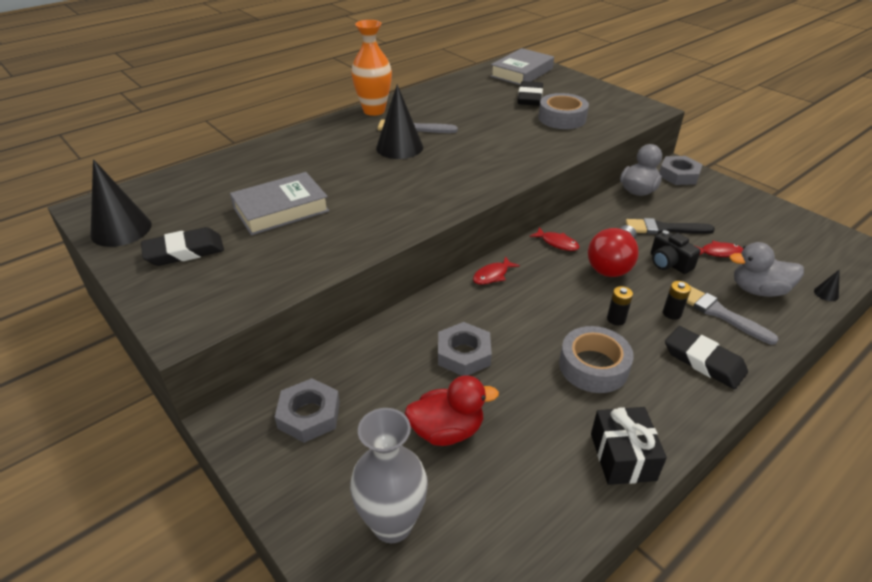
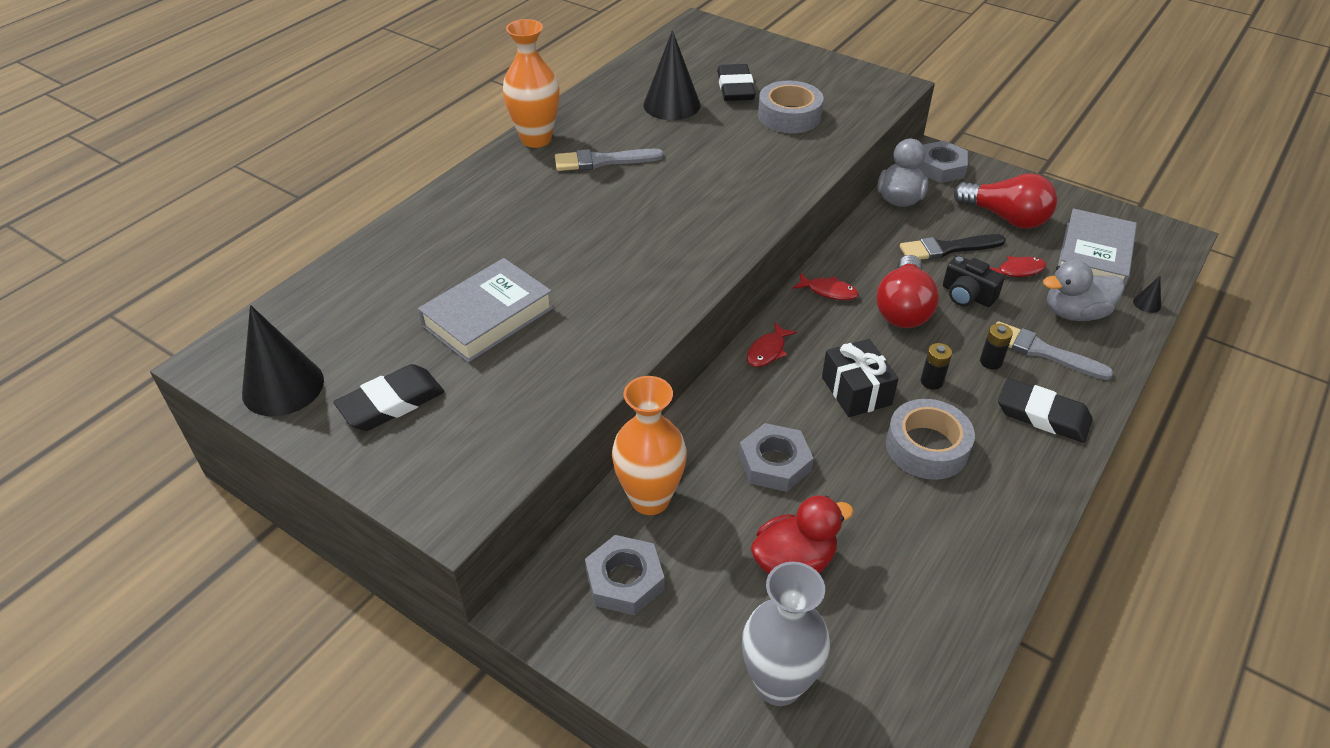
camera: 15 degrees left, 5 degrees up
black cone [376,84,423,159] -> black cone moved to [643,30,700,120]
grey book [490,48,554,85] -> grey book moved to [1058,208,1137,288]
black gift [591,407,667,485] -> black gift moved to [822,339,899,417]
none -> orange vase [612,376,687,515]
none -> red light bulb [953,173,1057,229]

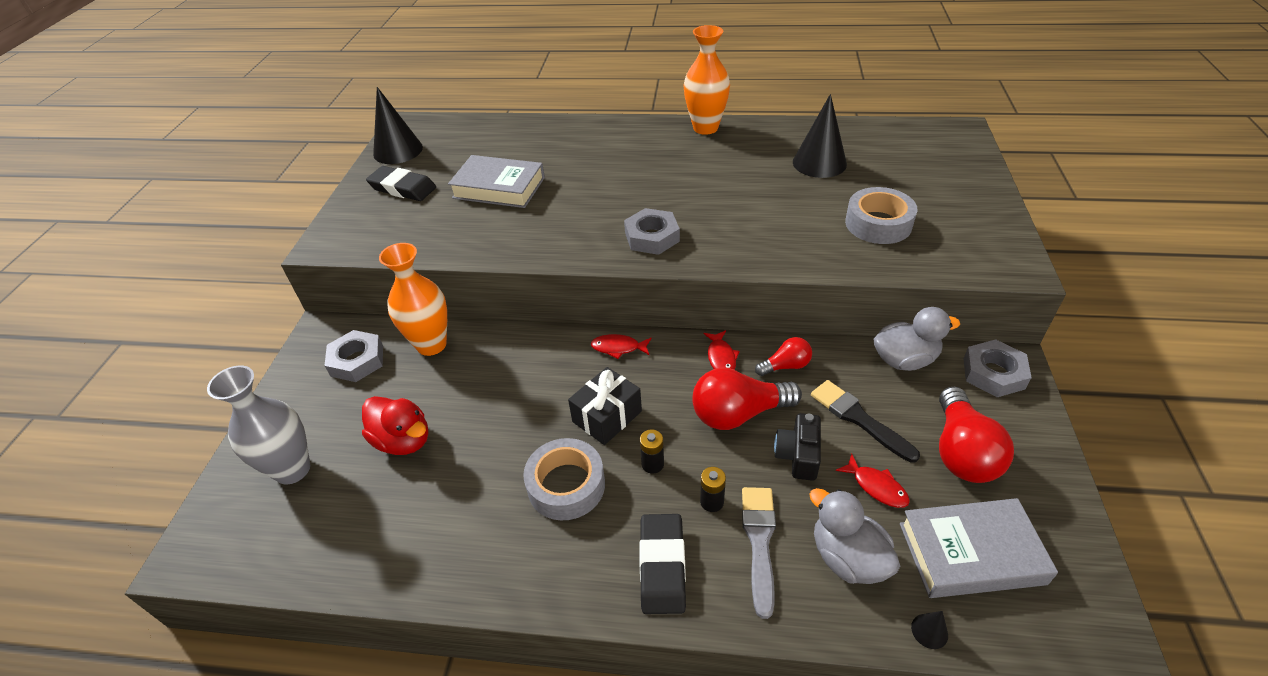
camera: 65 degrees right, 0 degrees up
grey brush [555,149,664,171] -> none
black eraser [717,64,756,101] -> none
grey nut [739,423,814,492] -> grey nut moved to [624,208,680,255]
none -> red light bulb [755,337,812,376]

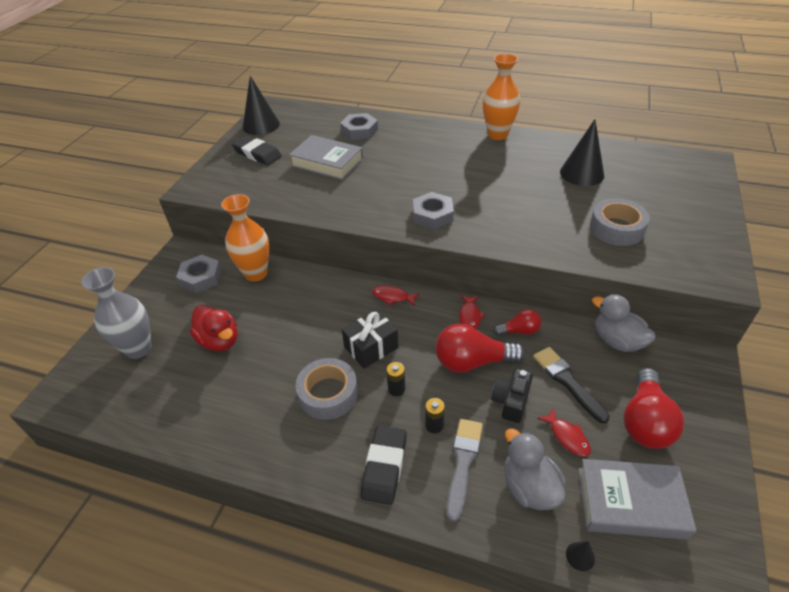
camera: 10 degrees right, 0 degrees up
grey duck [874,307,960,371] -> grey duck turned 135 degrees counterclockwise [592,294,656,352]
grey nut [963,339,1032,397] -> grey nut moved to [340,113,378,140]

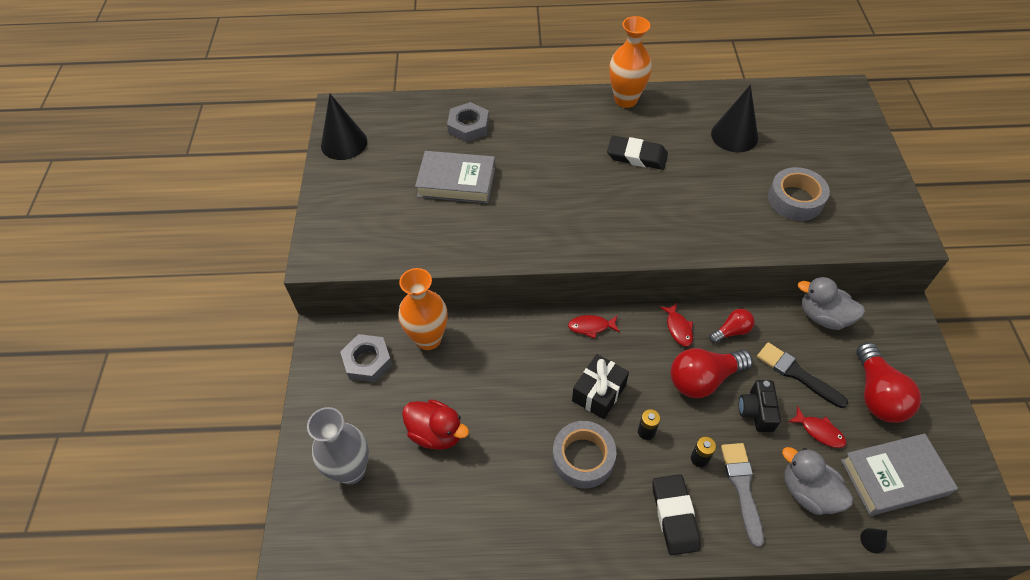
camera: 20 degrees left, 10 degrees up
black eraser [232,135,282,165] -> black eraser moved to [607,136,668,170]
grey nut [413,192,454,229] -> none

